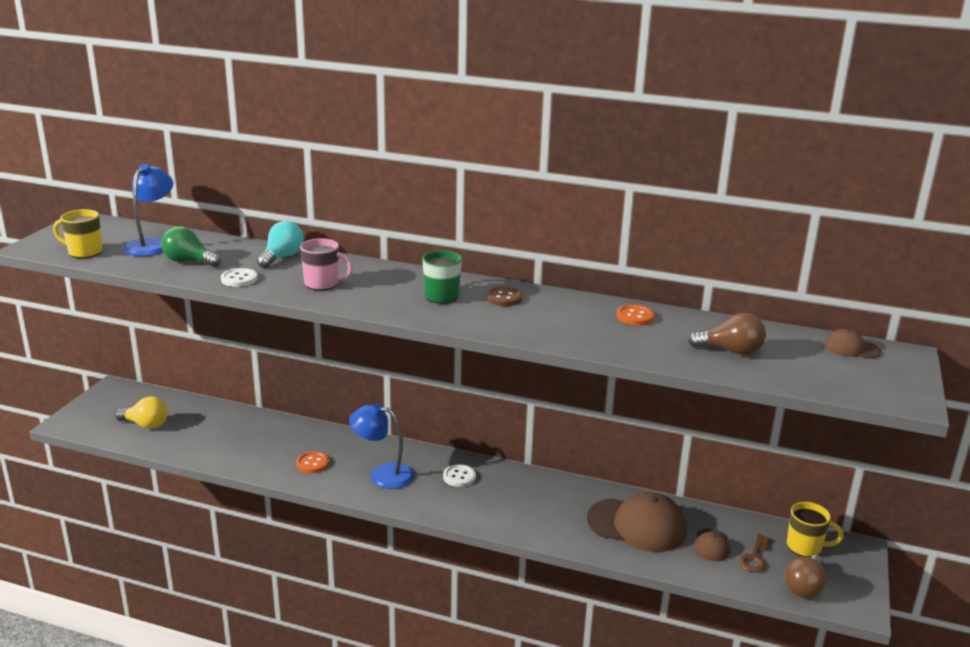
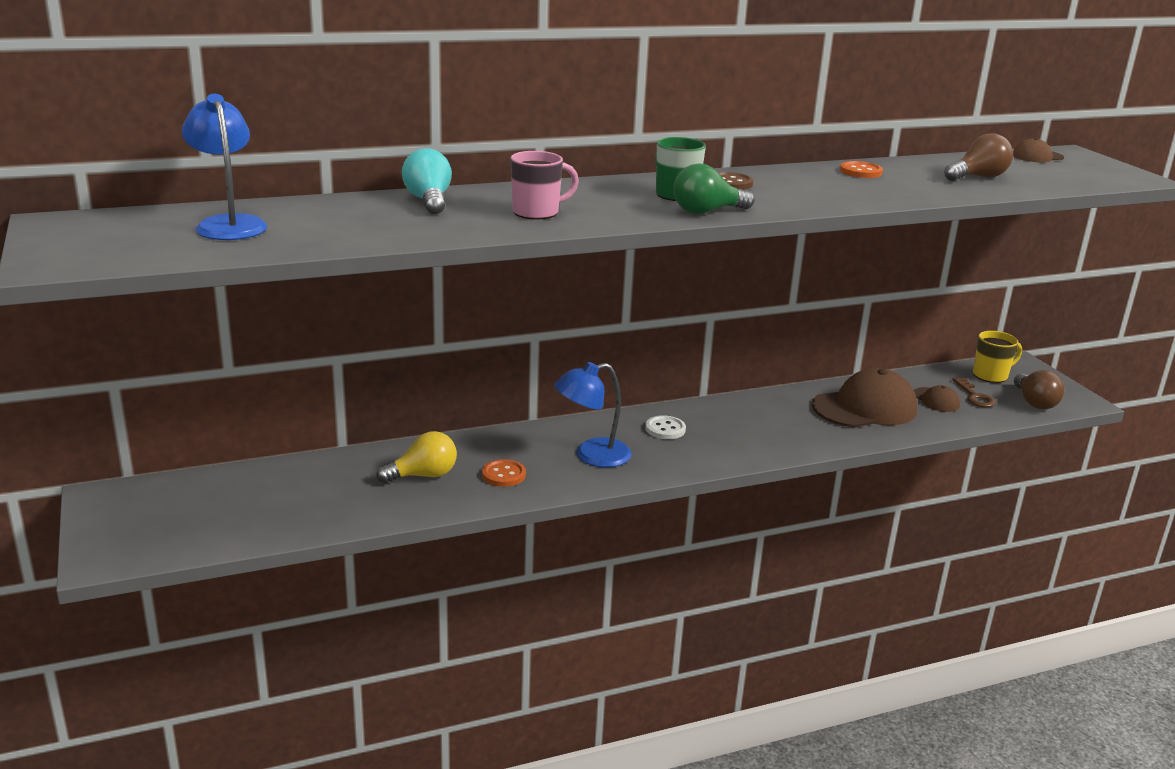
camera: 40 degrees left, 0 degrees up
yellow mug [53,209,103,258] -> none
yellow light bulb [115,397,168,429] -> yellow light bulb moved to [376,431,457,483]
green light bulb [161,226,221,267] -> green light bulb moved to [673,163,755,214]
white button [221,268,258,287] -> none

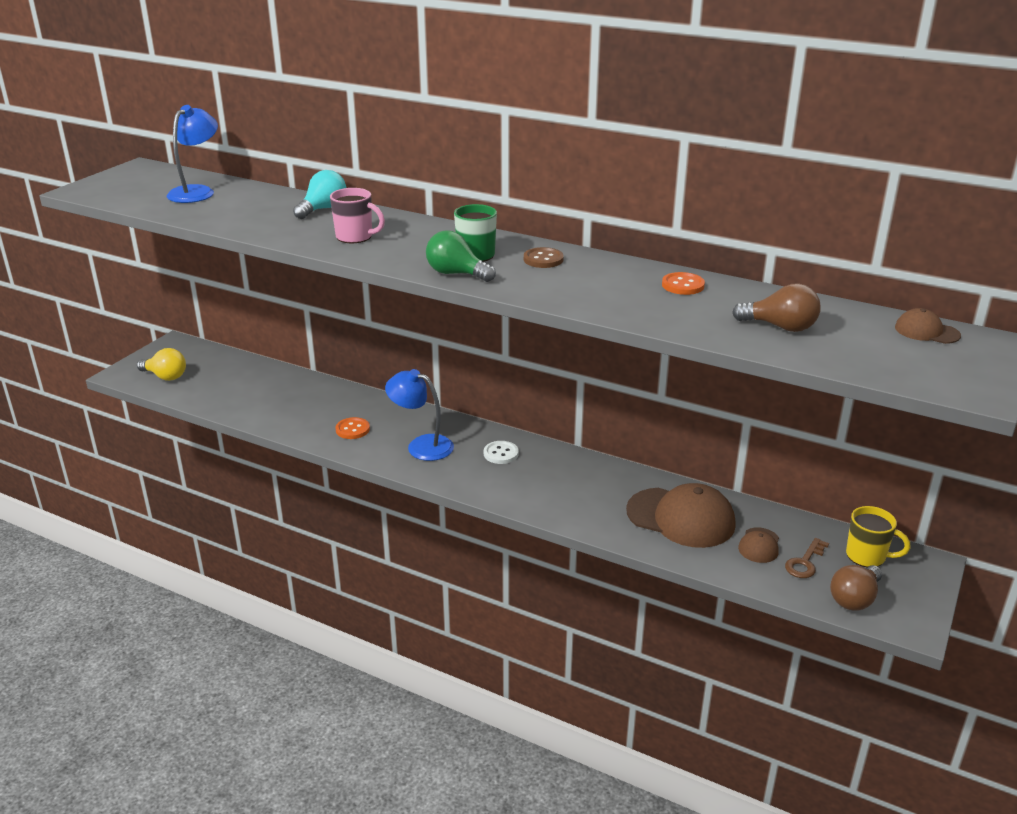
camera: 50 degrees right, 5 degrees up
yellow light bulb [376,431,457,483] -> yellow light bulb moved to [137,348,186,381]

